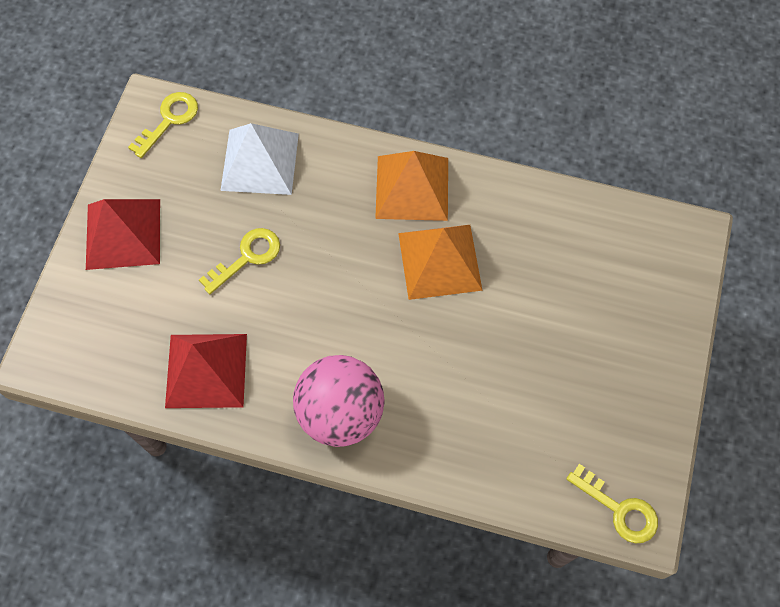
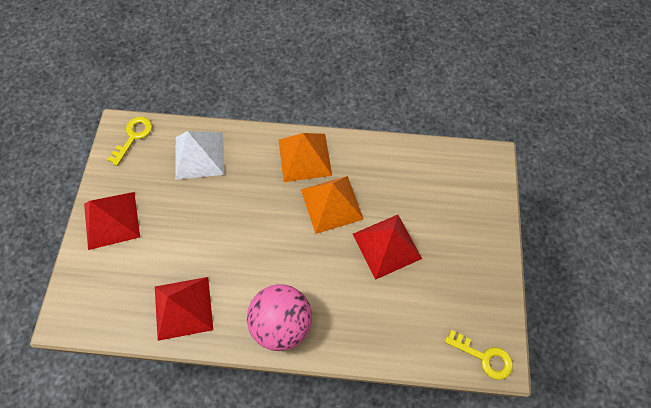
camera: 10 degrees left, 0 degrees up
yellow key [199,228,280,294] -> none
none -> red pyramid [353,215,422,280]

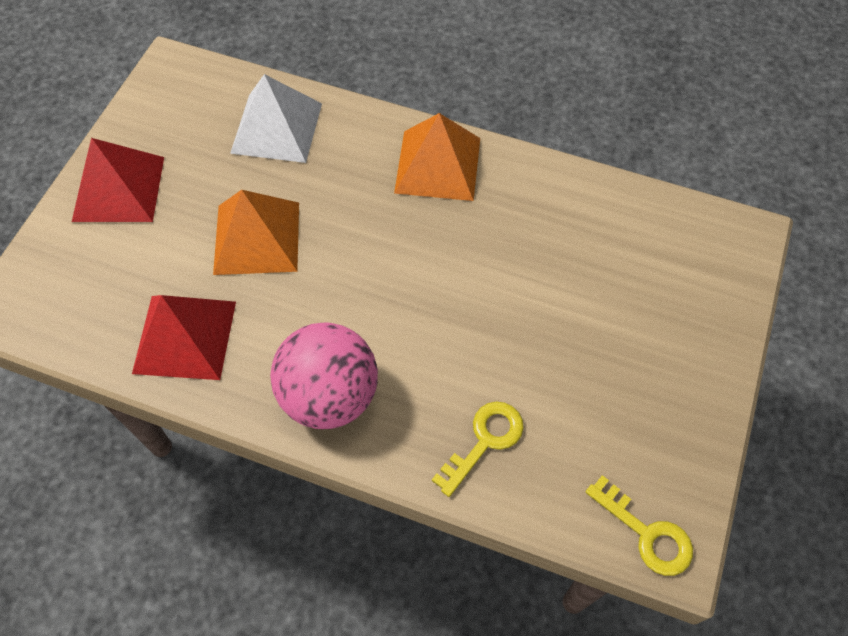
camera: 15 degrees right, 5 degrees down
yellow key [107,117,152,166] -> yellow key moved to [432,402,524,497]
orange pyramid [301,176,364,234] -> orange pyramid moved to [213,190,299,275]
red pyramid [353,215,422,280] -> none

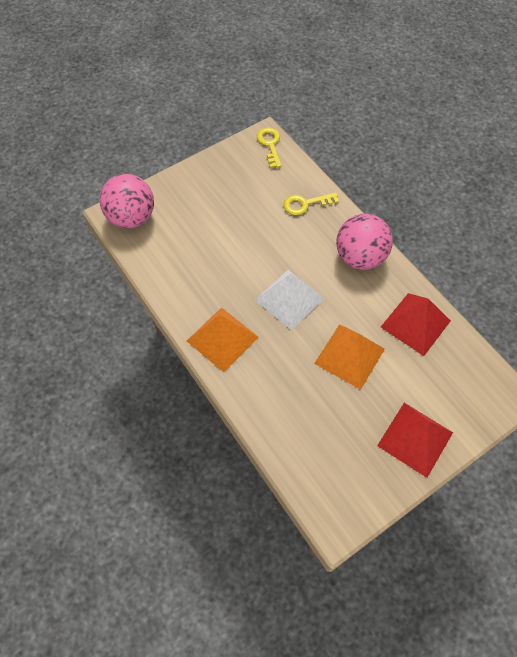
camera: 145 degrees left, 0 degrees up
white pyramid [230,74,322,163] -> white pyramid moved to [255,270,325,330]
none -> pink ball [99,174,154,228]

